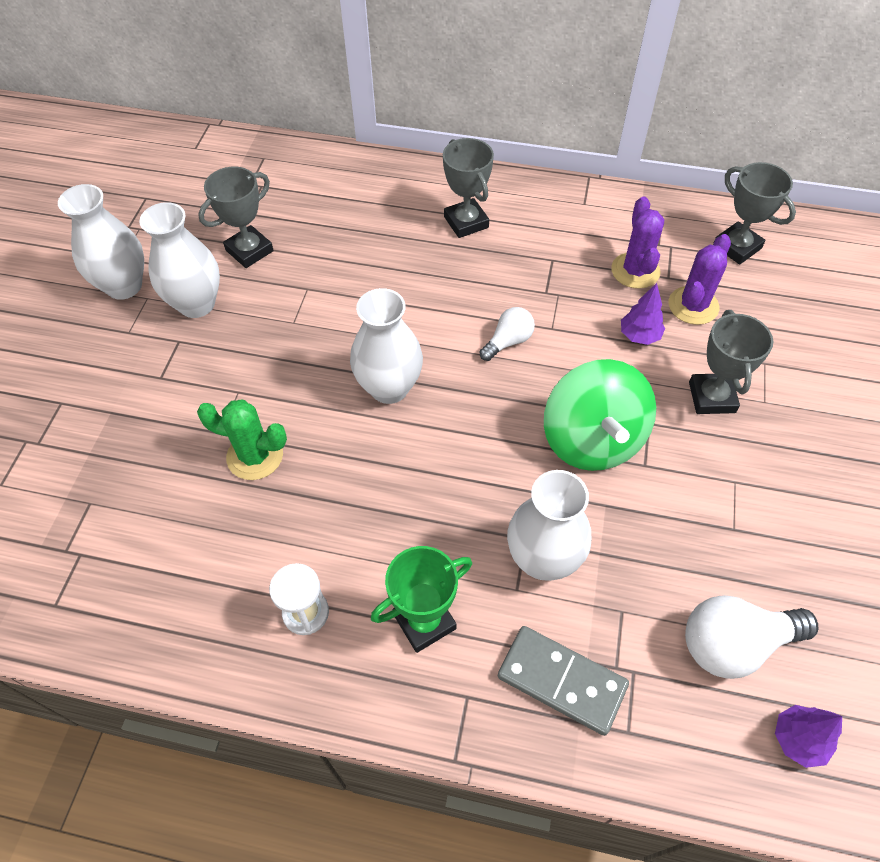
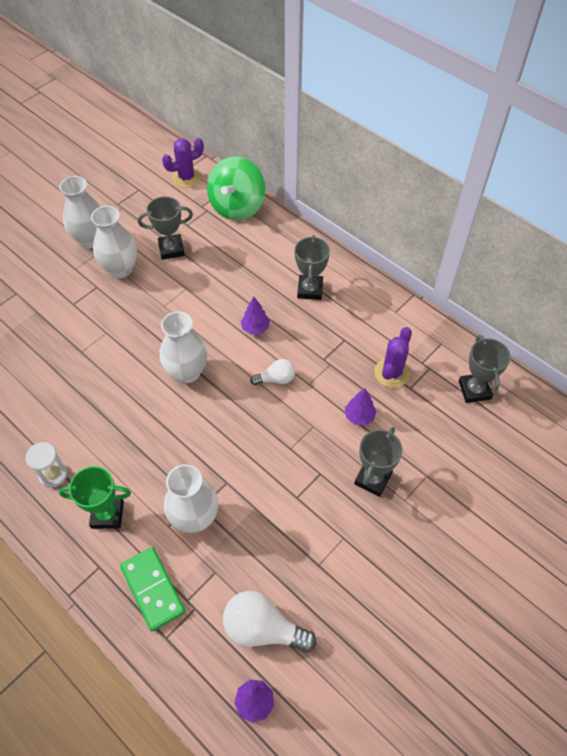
camera: 30 degrees right, 0 degrees up
green cactus [197,400,287,480] -> none
grey domino [498,626,629,736] -> green domino [120,547,185,631]
green spinning top [544,359,656,471] -> green spinning top moved to [207,156,265,221]
purple cactus [669,234,731,325] -> purple cactus moved to [162,138,204,188]
none -> purple tree [241,297,270,334]

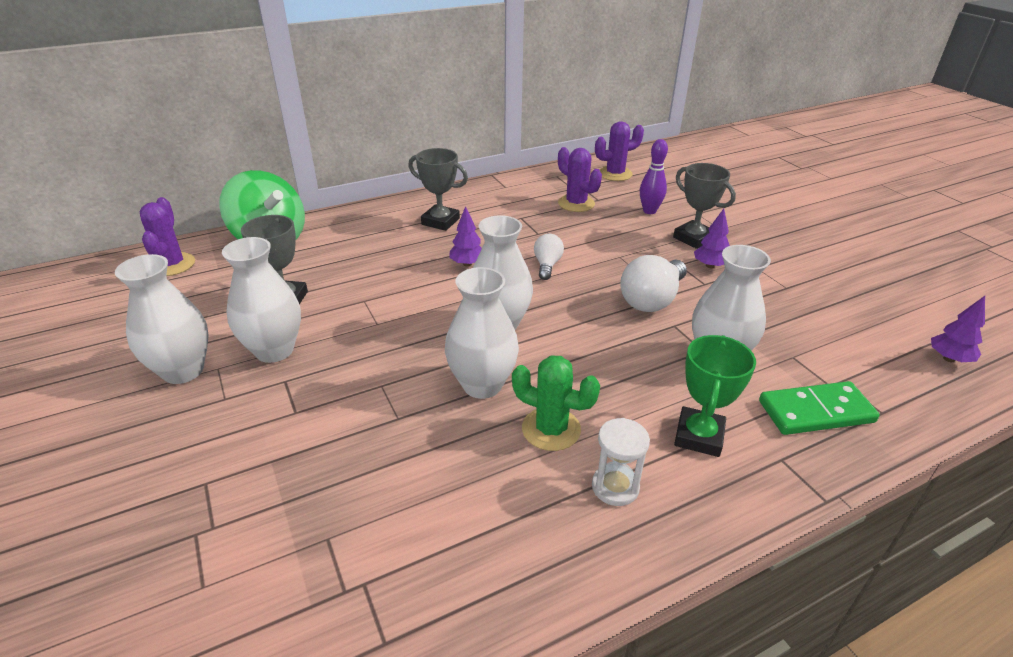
camera: 70 degrees left, 20 degrees down
white light bulb [223,591,316,652] -> white light bulb moved to [620,255,687,312]
purple tree [345,388,376,426] -> purple tree moved to [694,209,730,268]
grey trophy [459,335,511,403] -> purple cactus [595,121,644,181]
none -> white vase [445,267,519,399]
none -> green cactus [512,355,600,451]
none -> purple bowling pin [640,139,668,214]

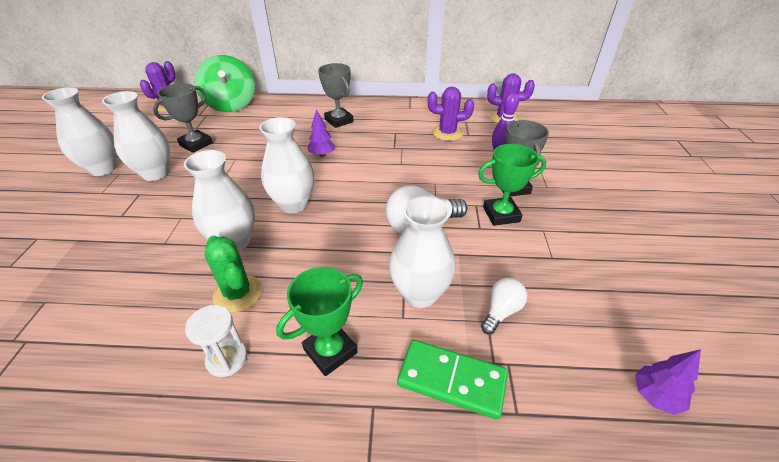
camera: 30 degrees right, 5 degrees up
white light bulb [534,234,564,280] -> white light bulb moved to [481,278,527,334]
purple cactus [558,147,602,212] -> purple cactus turned 75 degrees counterclockwise [428,87,474,141]
purple tree [694,209,730,268] -> green trophy [478,144,546,226]

